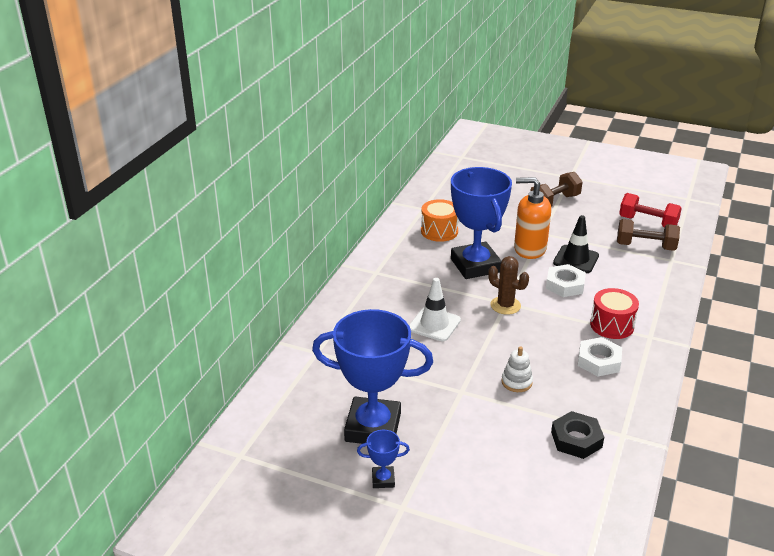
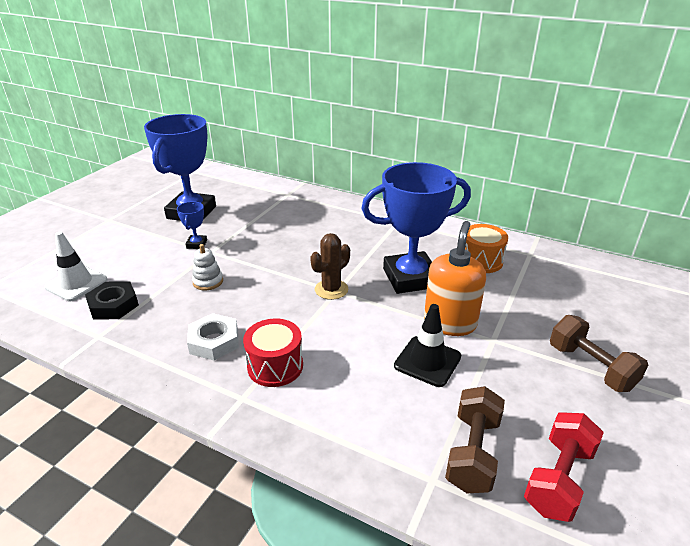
camera: 95 degrees right, 0 degrees up
blue trophy [357,430,410,488] -> blue trophy moved to [177,201,207,249]
white traffic cone [409,278,461,341] -> white traffic cone moved to [44,232,107,301]
white nut [546,264,586,297] -> none

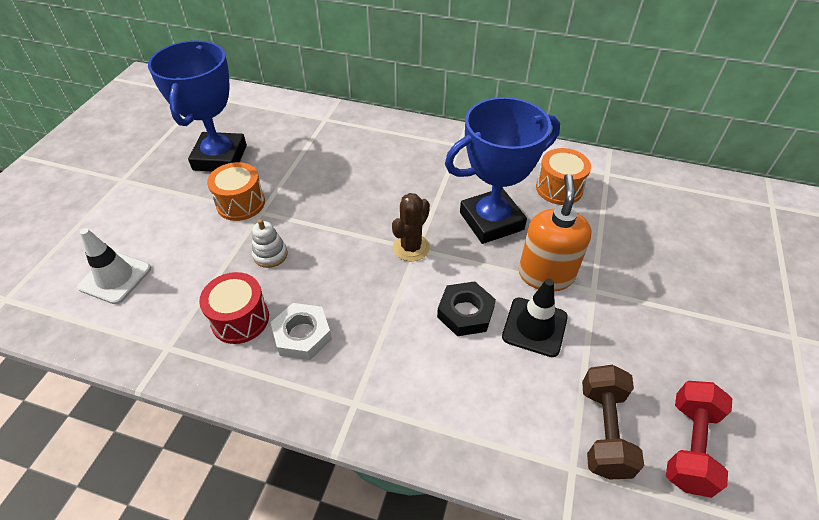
camera: 10 degrees left, 15 degrees up
black nut [85,282,139,319] -> black nut moved to [437,281,496,336]
blue trophy [177,201,207,249] -> orange drum [207,162,265,221]
red drum [243,319,303,387] -> red drum moved to [199,272,269,344]
brown dumbbell [550,315,648,392] -> none

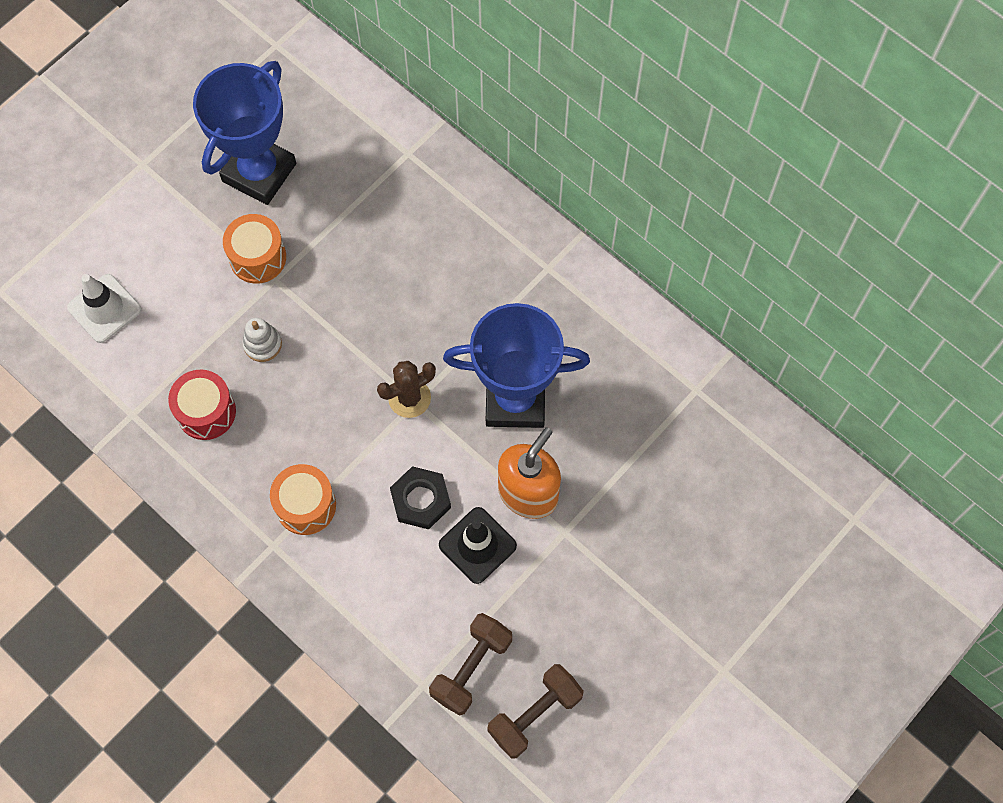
camera: 25 degrees right, 20 degrees up
white nut [270,303,332,360] -> none
orange drum [536,148,591,205] -> orange drum moved to [270,464,336,535]
red dumbbell [666,381,732,498] -> brown dumbbell [487,664,584,759]

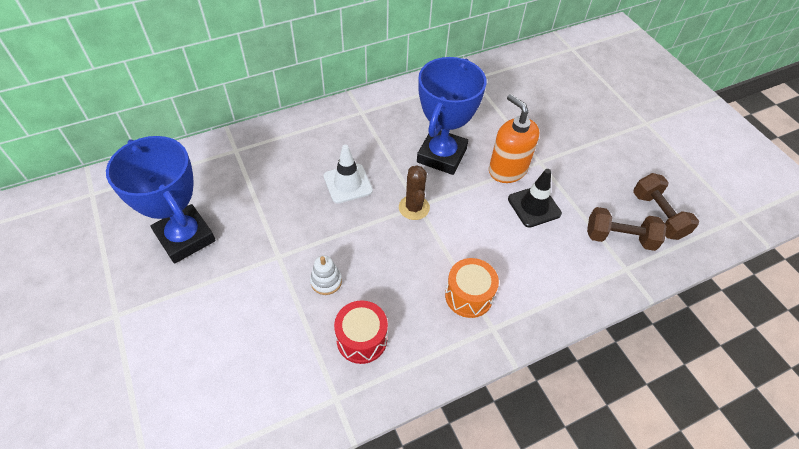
camera: 70 degrees left, 15 degrees down
white traffic cone [67,274,142,343] -> white traffic cone moved to [324,145,373,204]
orange drum [223,214,286,284] -> none
black nut [390,466,451,529] -> none
brown dumbbell [429,613,512,716] -> brown dumbbell turned 45 degrees counterclockwise [587,207,667,251]

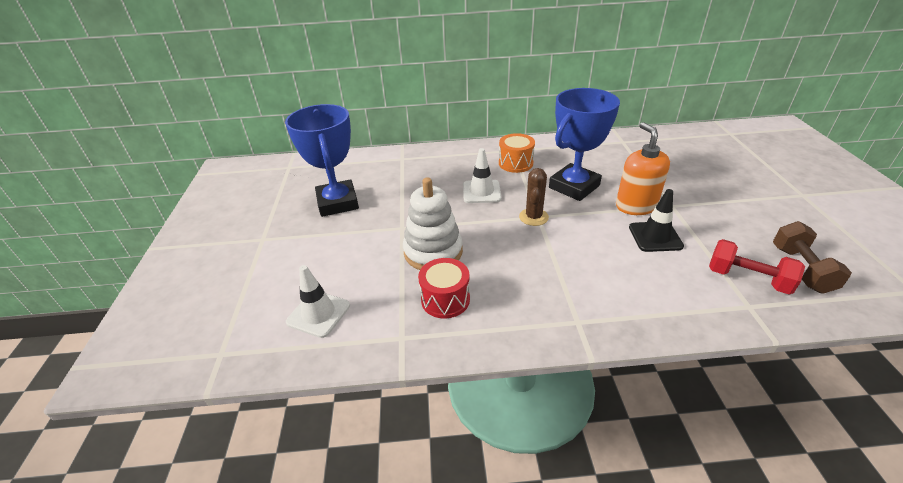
camera: 25 degrees right, 15 degrees down
white stacking toy [310,255,342,295] -> white stacking toy [403,177,463,270], size x2.05
orange drum [445,258,499,318] -> orange drum moved to [499,133,535,173]
brown dumbbell [587,207,667,251] -> red dumbbell [709,239,805,294]
none -> white traffic cone [286,265,350,338]

